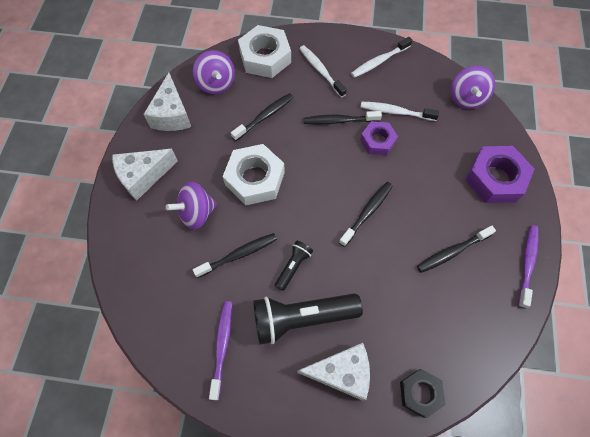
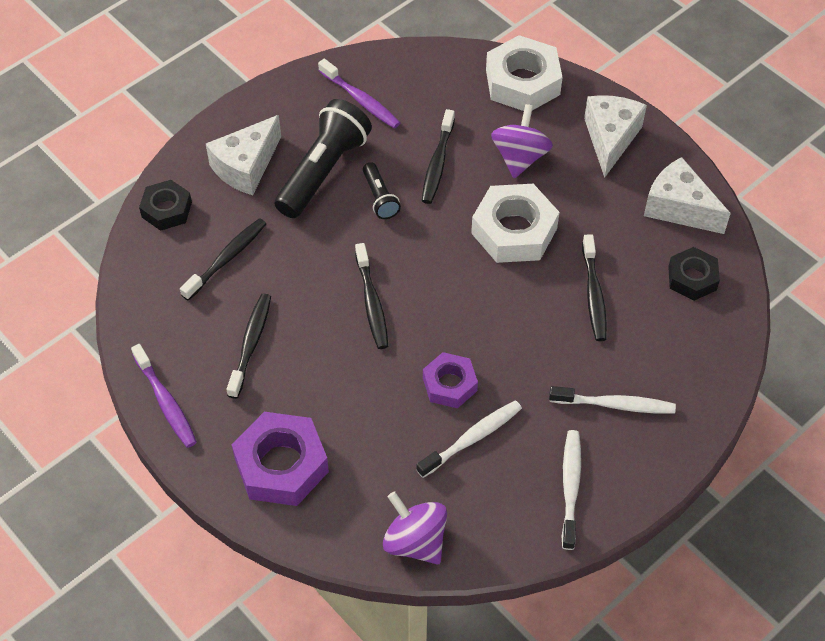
camera: 130 degrees right, 10 degrees down
purple spinning top [193,50,235,94] -> black nut [668,247,720,301]
white nut [238,25,291,78] -> white nut moved to [486,35,563,111]
black toothbrush [303,111,382,125] -> black toothbrush moved to [180,218,266,301]

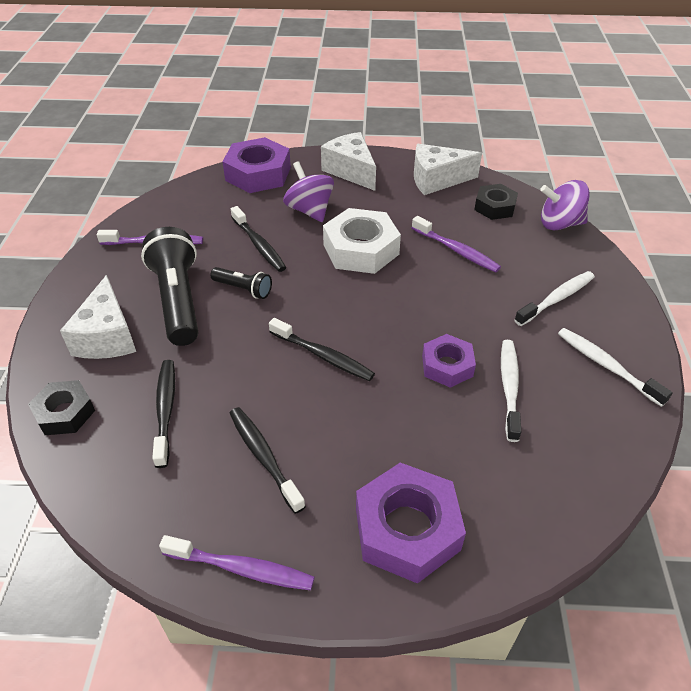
camera: 45 degrees left, 10 degrees down
purple spinning top [383,491,447,565] -> purple spinning top moved to [540,180,590,230]
white nut [486,35,563,111] -> purple nut [222,137,291,193]
black toothbrush [582,234,607,341] -> purple toothbrush [412,216,501,272]

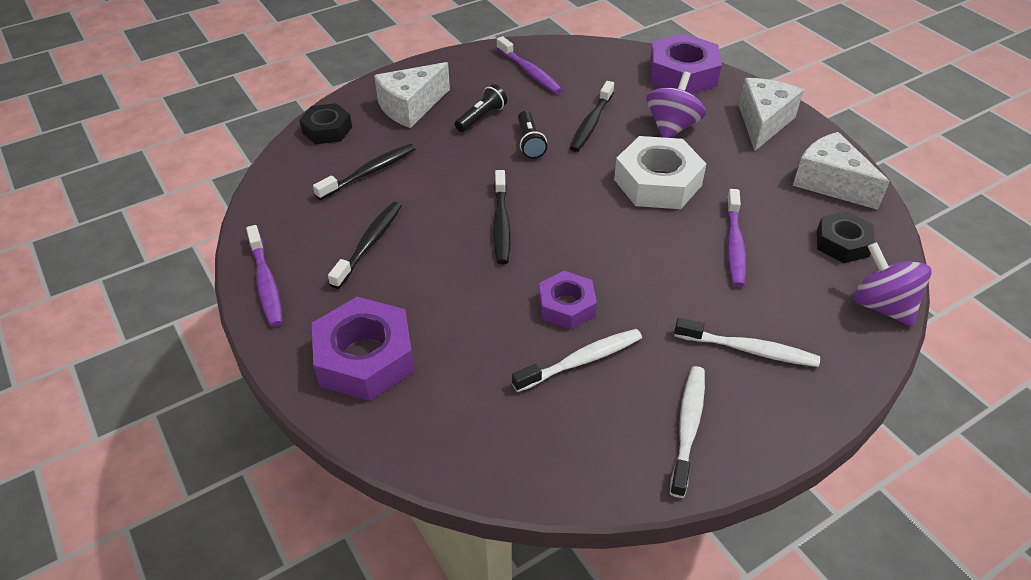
camera: 55 degrees right, 0 degrees up
black flashlight [141,227,198,346] -> black flashlight [455,84,507,132], size x0.50

